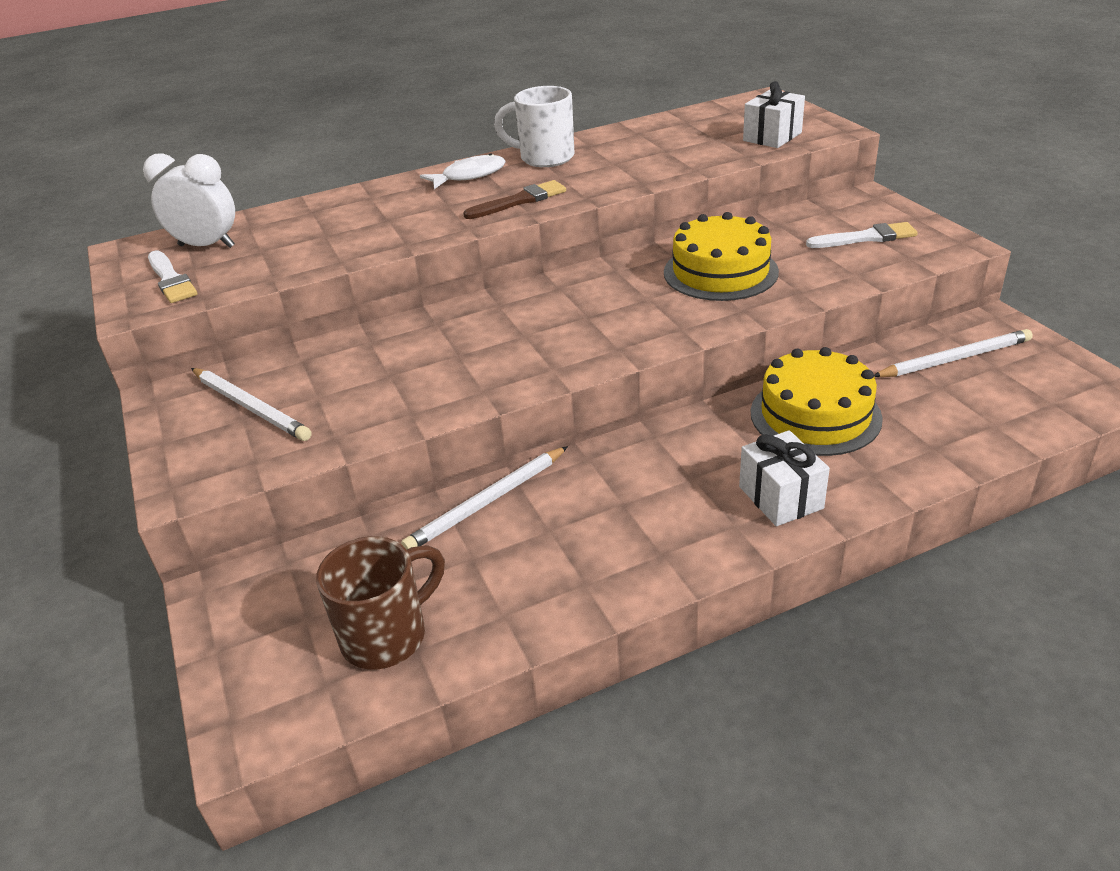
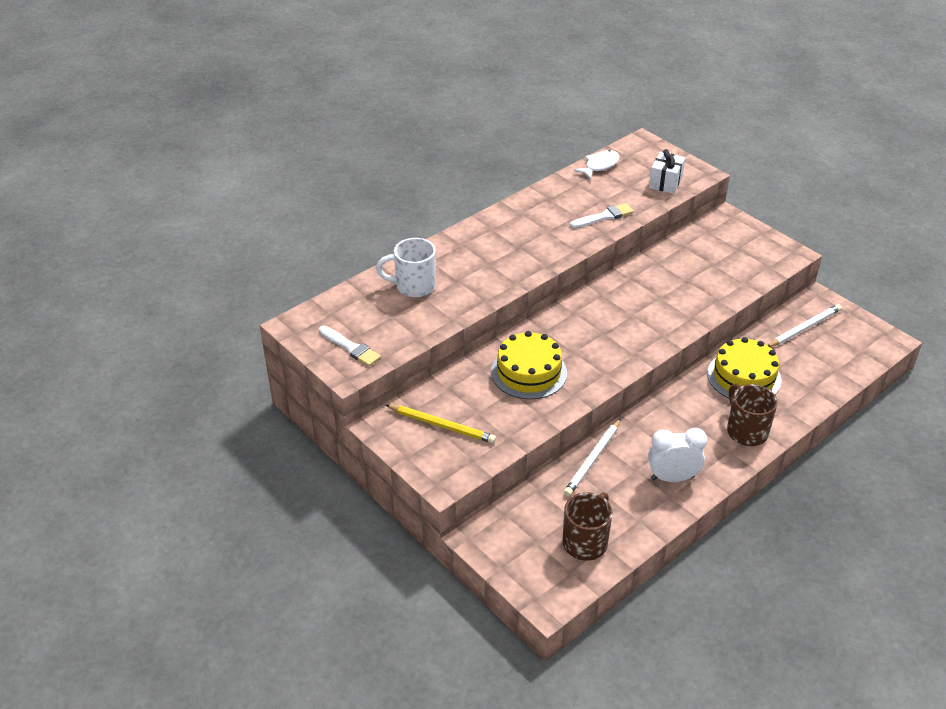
camera: 20 degrees left, 5 degrees up
white clock [143,153,235,248] -> white clock moved to [648,428,707,482]
white pencil [191,368,311,441] -> yellow pencil [386,405,496,443]
white fish [420,153,506,189] -> white fish moved to [573,150,620,179]
brown brush [463,180,566,219] -> none
white mug [494,86,575,167] -> white mug moved to [376,238,436,297]
yellow cake [664,212,779,301] -> yellow cake moved to [491,331,567,399]
white gift [739,430,830,526] -> brown mug [727,384,778,446]
white brush [806,222,918,248] -> white brush moved to [570,203,634,228]

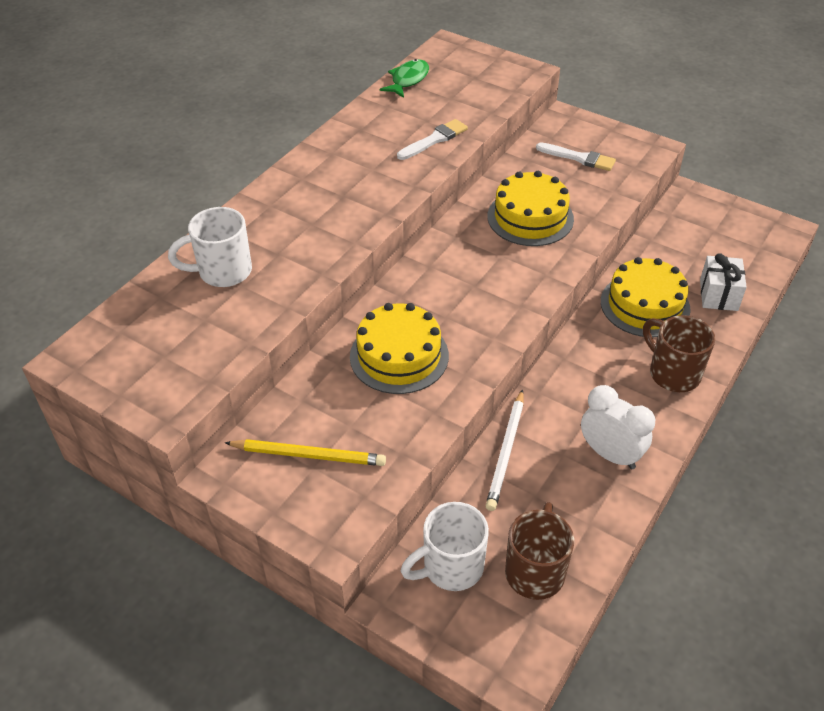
camera: 15 degrees left, 5 degrees up
white brush [319,326,381,366] -> white brush moved to [536,142,616,171]
white fish [573,150,620,179] -> green fish [379,59,429,98]
white clock [648,428,707,482] -> white clock turned 60 degrees clockwise [581,385,655,469]
white gift [649,149,685,194] -> white gift moved to [700,253,747,311]
white pencil [767,304,842,347] -> none
none -> white mug [401,502,489,591]
none -> yellow cake [487,171,574,246]

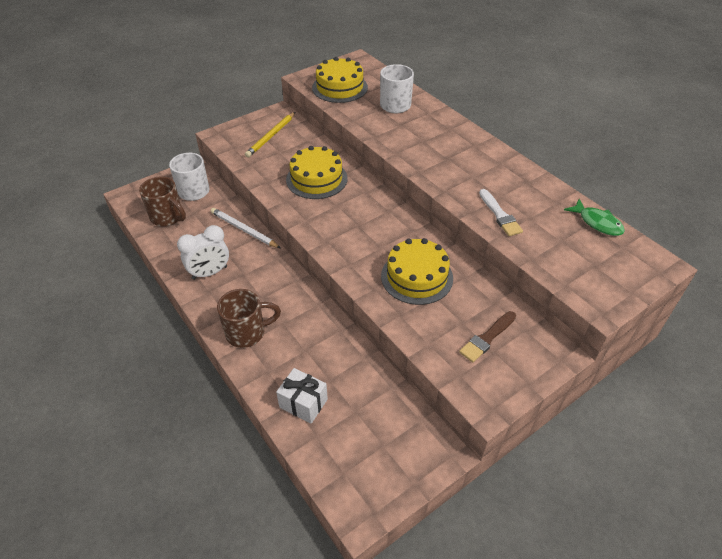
camera: 110 degrees right, 0 degrees up
white brush [536,142,616,171] -> brown brush [459,311,516,362]
yellow cake [601,257,691,337] -> yellow cake moved to [312,57,368,103]

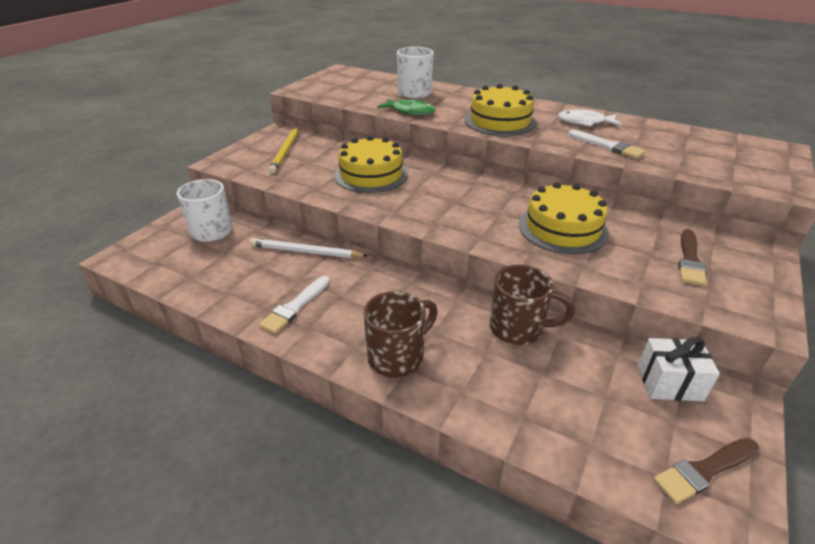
camera: 25 degrees left, 10 degrees down
brown mug [139,176,186,227] -> brown mug moved to [490,264,575,345]
white clock [177,225,229,280] -> white brush [259,276,330,334]
white gift [276,368,328,424] -> white gift moved to [638,337,720,401]
yellow cake [312,57,368,103] -> yellow cake moved to [464,84,537,136]
green fish [564,199,625,236] -> green fish moved to [377,99,436,115]
none -> white fish [558,109,622,127]
none -> brown brush [653,438,759,504]

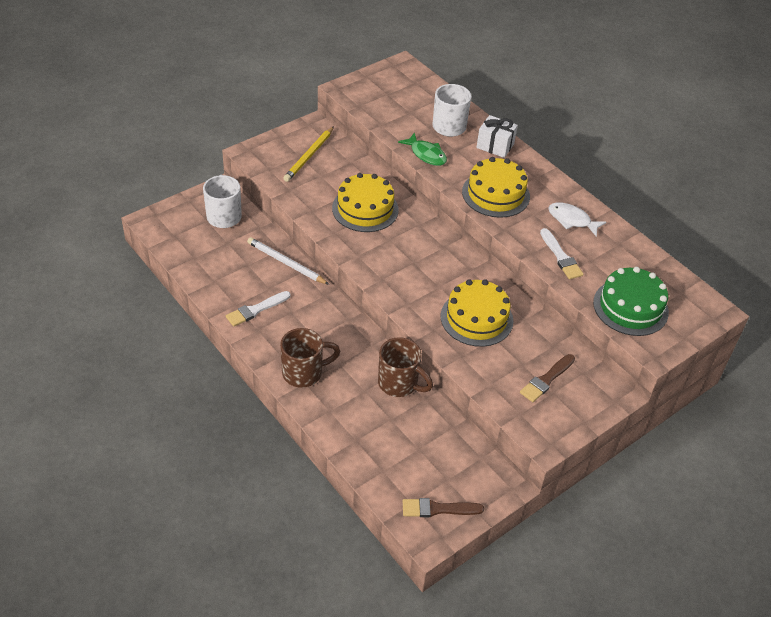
camera: 20 degrees right, 10 degrees up
white gift [638,337,720,401] -> white gift moved to [476,115,518,158]
none -> green cake [593,267,669,336]

